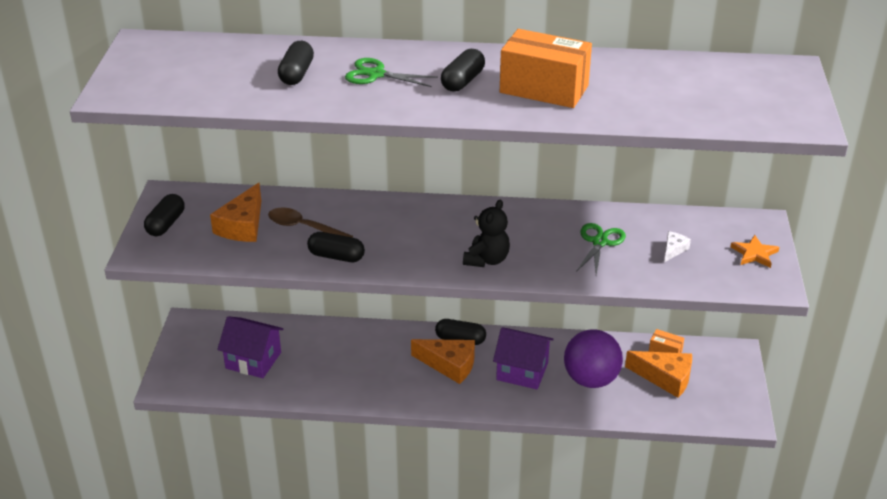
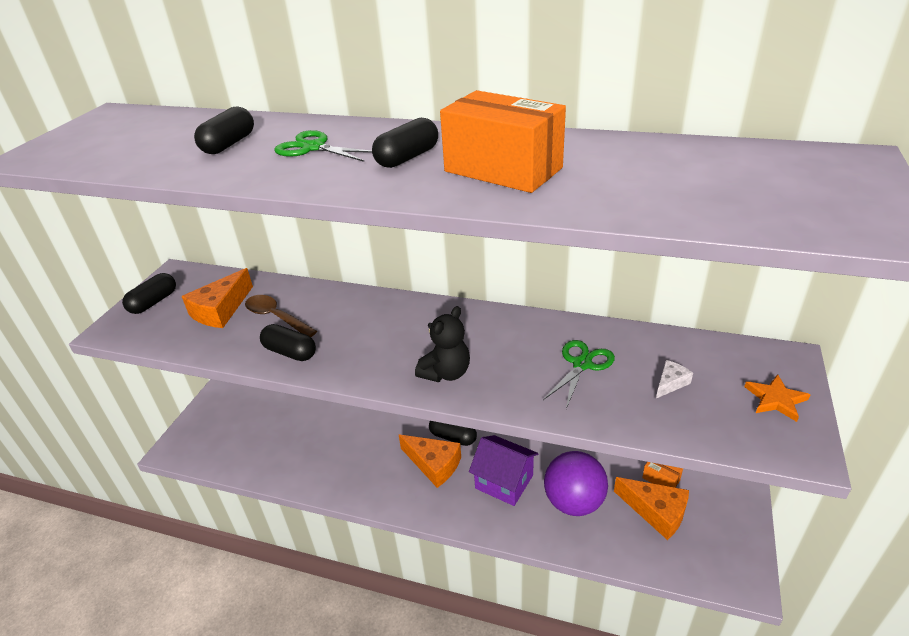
camera: 15 degrees right, 0 degrees up
purple house [217,316,283,378] -> none

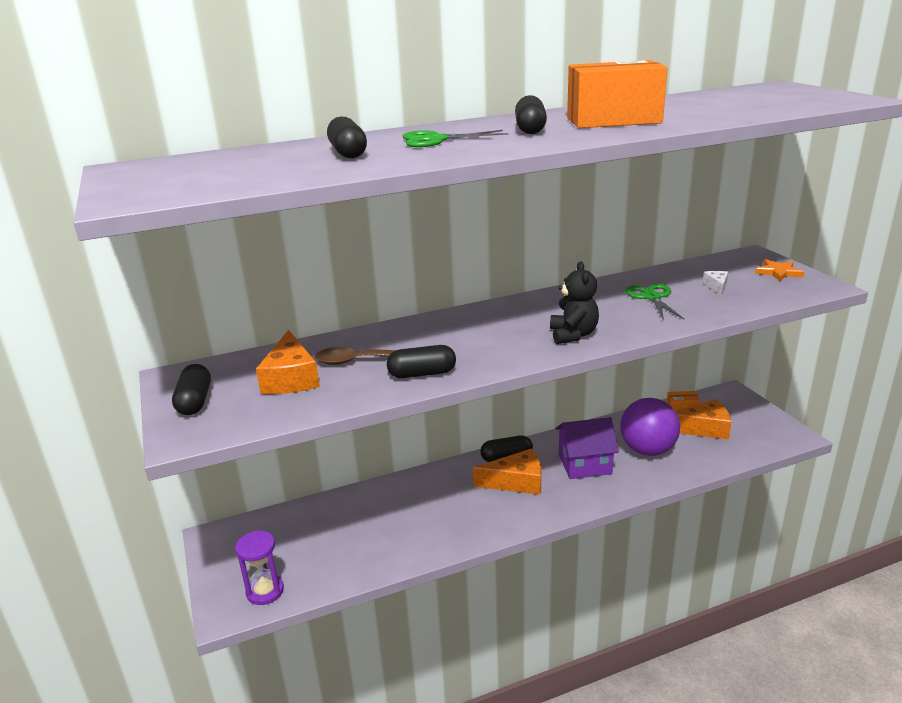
camera: 40 degrees left, 10 degrees down
none -> purple hourglass [235,530,284,605]

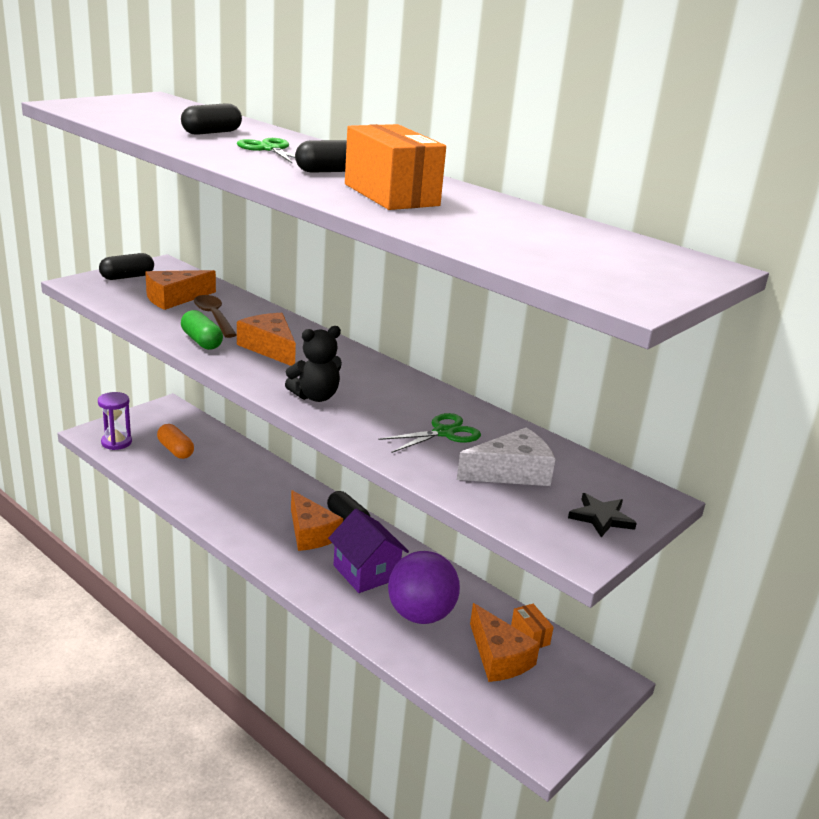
camera: 60 degrees right, 0 degrees up
black capsule [387,345,456,378] -> green capsule [181,310,223,350]
white cheese [703,271,728,295] -> white cheese [457,428,555,486], size x1.98
orange star [755,259,804,281] -> black star [568,493,637,538]
none -> orange capsule [157,424,194,459]
none -> orange cheese [237,313,296,366]

